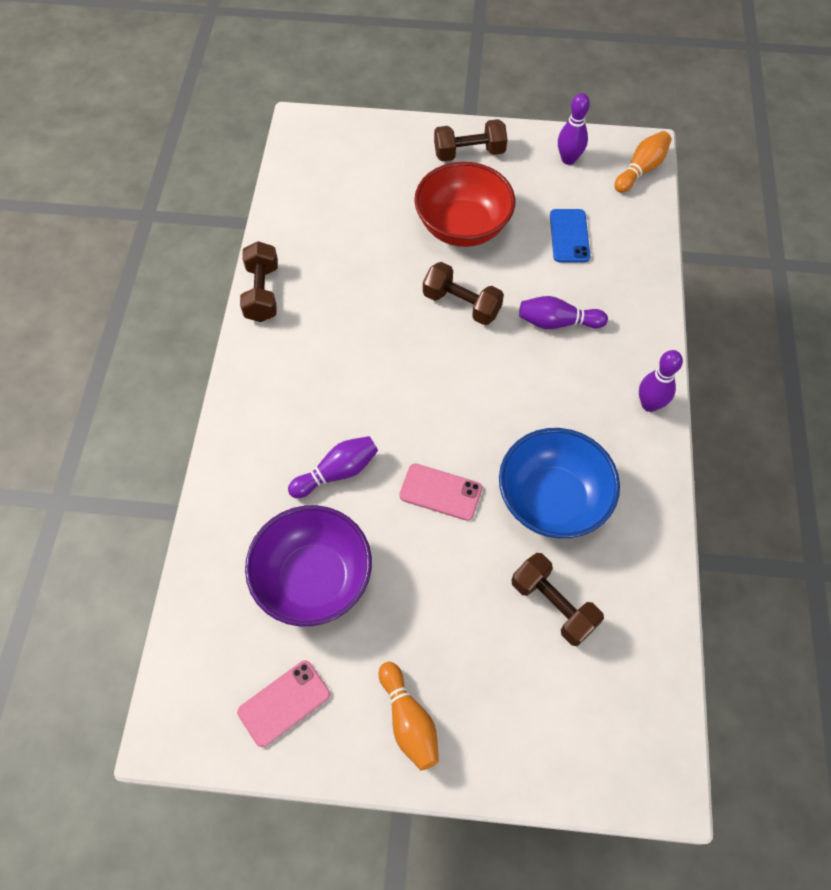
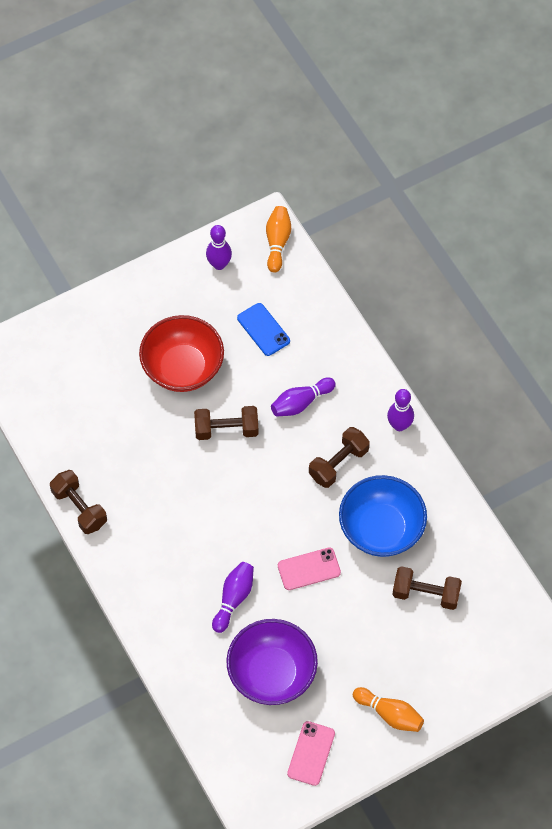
camera: 35 degrees left, 0 degrees up
brown dumbbell [434,119,507,162] -> brown dumbbell moved to [309,427,370,488]

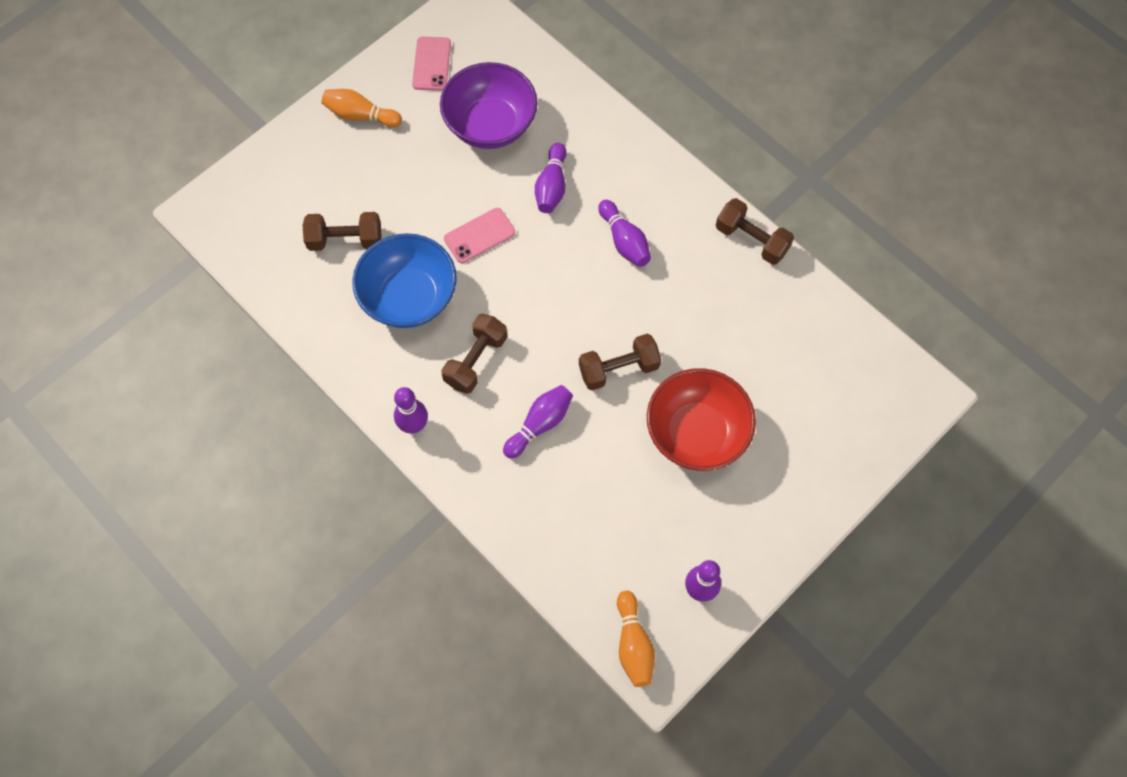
camera: 165 degrees right, 5 degrees up
blue phone [237,303,290,356] -> none
none -> purple bowling pin [598,200,651,267]

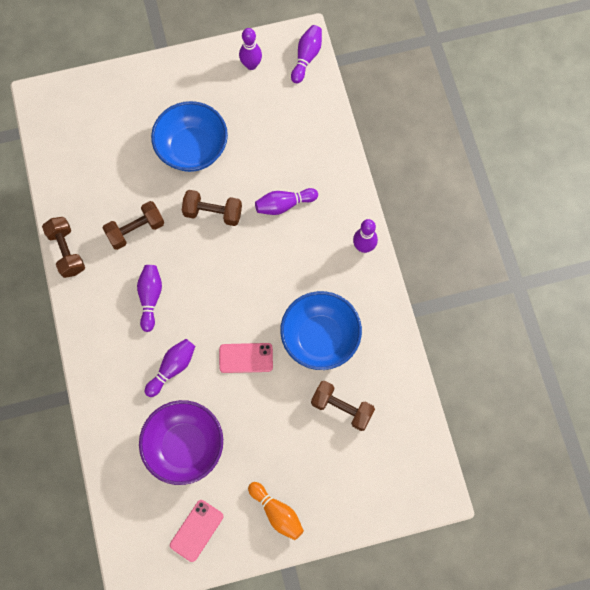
camera: 150 degrees left, 5 degrees up
brown dumbbell [441,314,507,394] -> brown dumbbell moved to [103,201,164,250]
orange bowling pin [617,591,655,687] -> purple bowling pin [291,25,322,84]
red bowl [647,368,756,471] -> blue bowl [151,101,228,172]

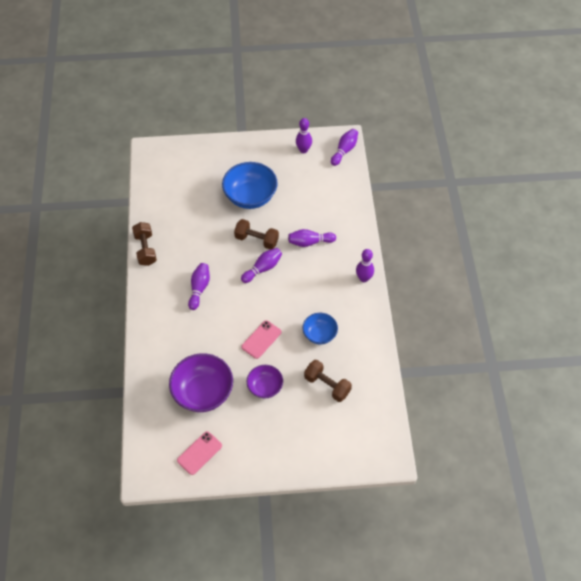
camera: 10 degrees right, 15 degrees down
brown dumbbell [103,201,164,250] -> none
purple bowling pin [145,339,195,397] -> purple bowling pin moved to [241,248,282,283]
pink phone [219,343,273,373] -> pink phone turned 60 degrees counterclockwise [241,320,281,359]
orange bowling pin [248,482,304,540] -> none
blue bowl [280,291,362,370] -> blue bowl [303,313,338,344], size x0.58
none -> purple bowl [246,365,283,398]

